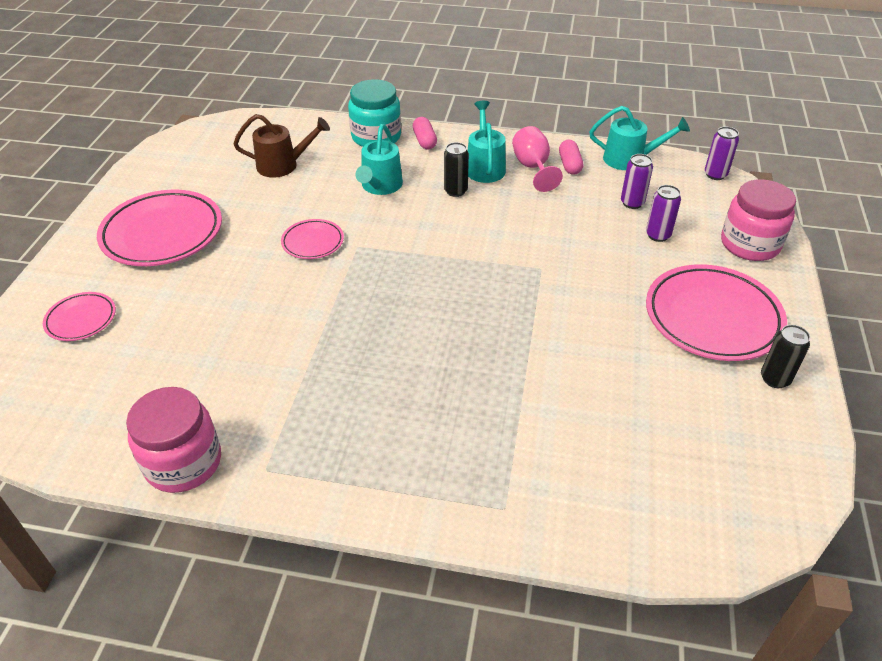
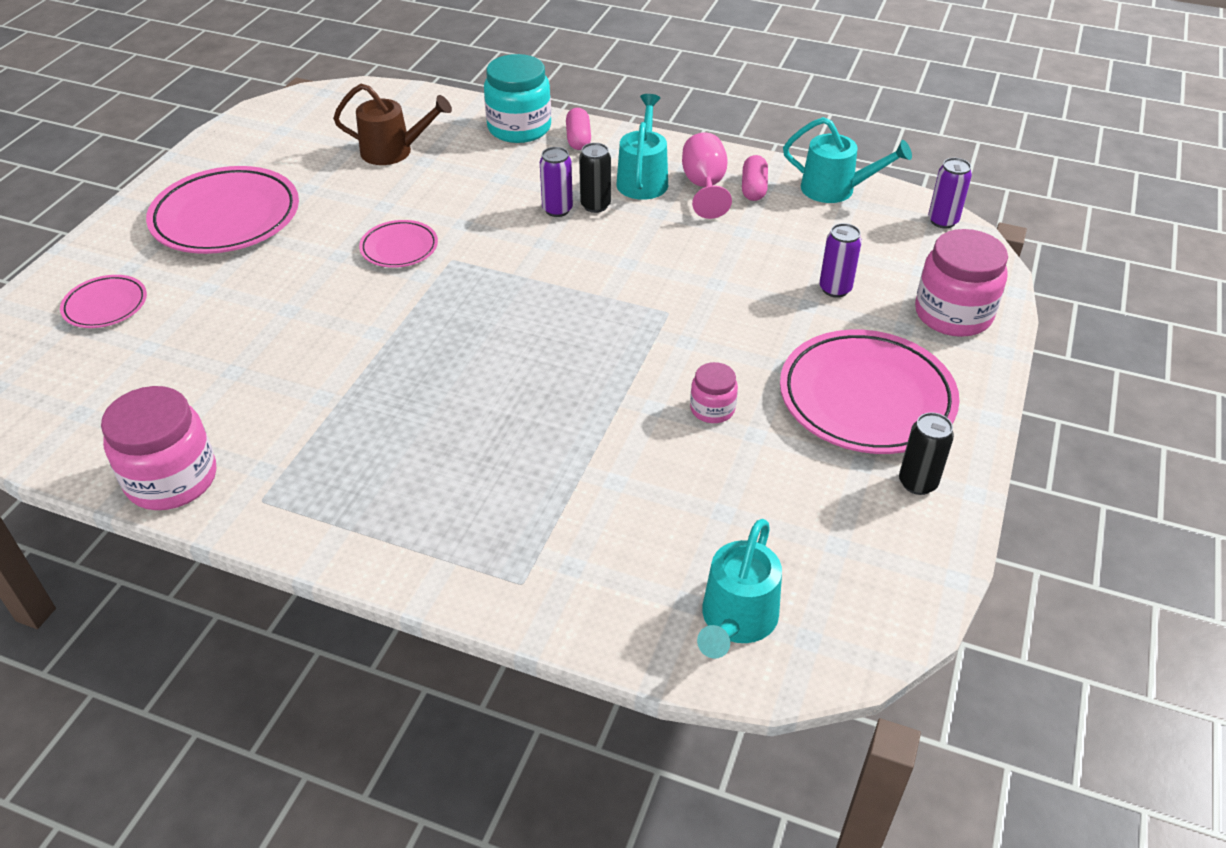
camera: 10 degrees right, 0 degrees up
turquoise watering can [355,124,403,195] -> turquoise watering can moved to [697,519,782,659]
purple can [621,154,653,209] -> purple can moved to [540,147,573,217]
none -> pink jar [690,362,738,423]

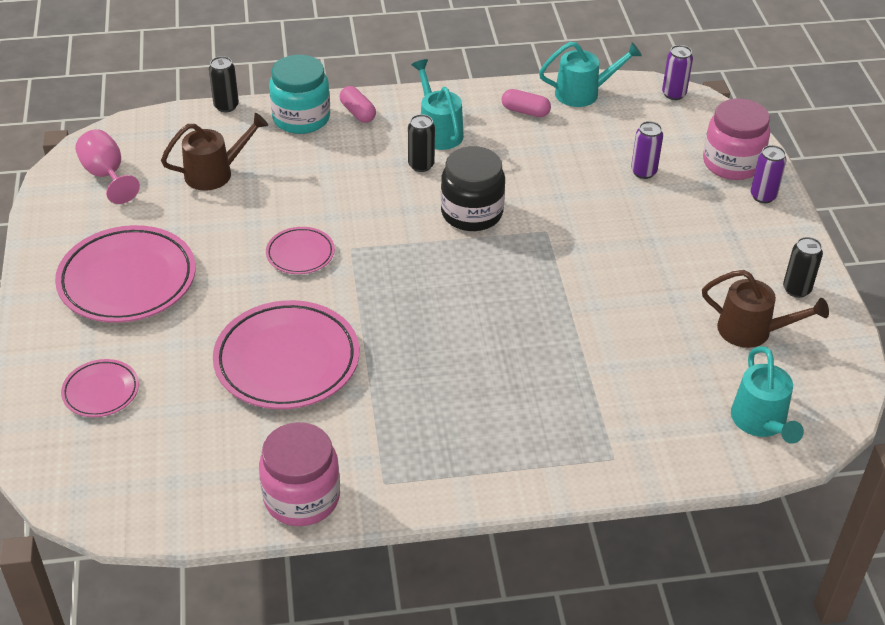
camera: 30 degrees left, 0 degrees up
purple can [540,147,573,217] -> purple can moved to [751,145,786,203]
pink goblet [682,133,732,219] -> pink goblet moved to [75,129,140,204]
pink jar [690,362,738,423] -> none
pink capsule [742,155,768,201] -> pink capsule turned 45 degrees counterclockwise [502,89,551,117]
pink plate [780,330,959,454] -> pink plate moved to [213,300,359,409]
none -> black can [209,56,239,112]
none -> black jar [441,146,505,231]
none -> brown watering can [702,270,829,348]

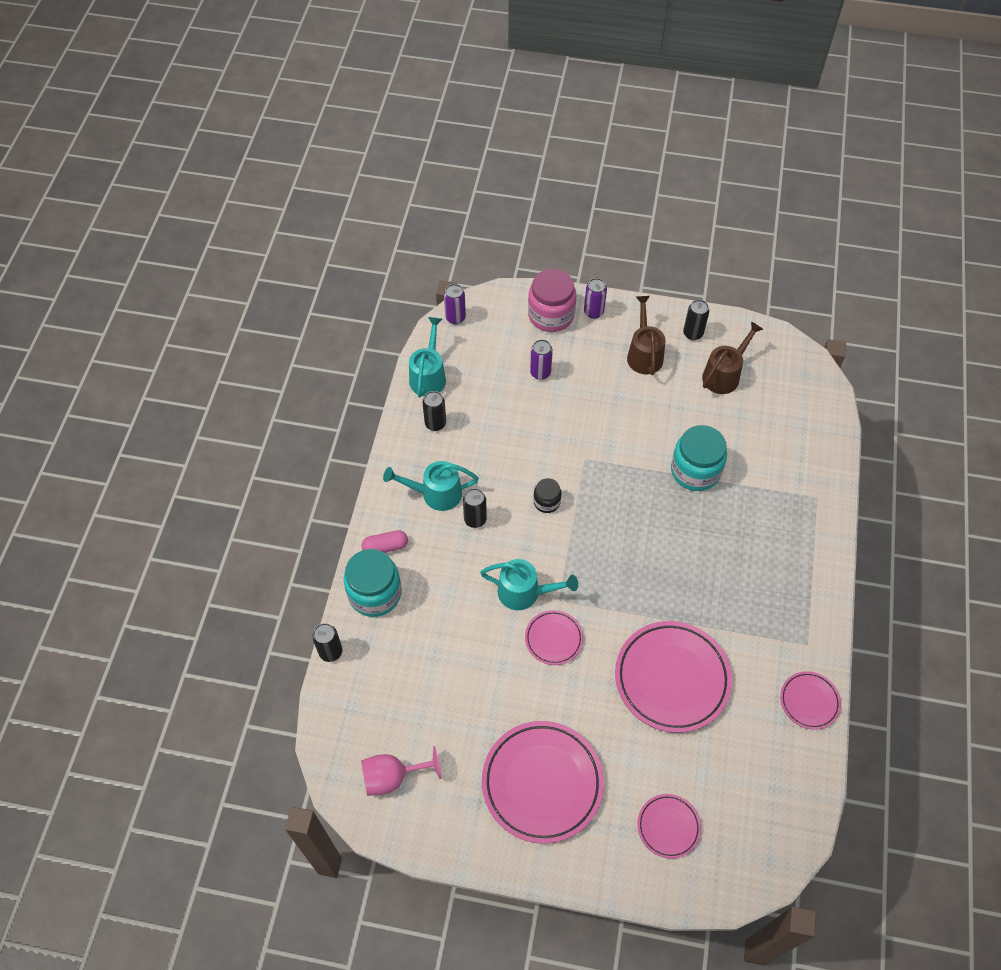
camera: 70 degrees left, 15 degrees up
brown watering can [161,113,268,191] -> brown watering can moved to [627,296,666,375]
pink jar [259,422,340,526] -> pink plate [780,671,841,730]
black jar [441,146,505,231] -> black jar [533,478,561,513], size x0.53
pink capsule [502,89,551,117] -> black can [423,391,446,431]
turquoise watering can [731,346,804,444] -> turquoise watering can moved to [480,559,578,610]
none -> turquoise jar [671,425,727,491]

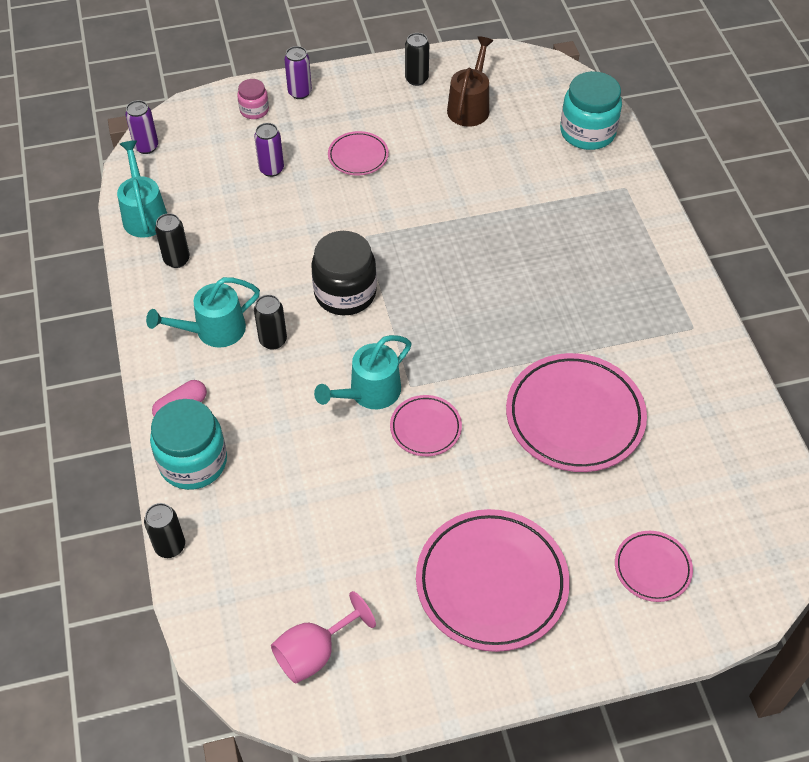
camera: 25 degrees left, 5 degrees down
turquoise watering can [480,559,578,610] -> turquoise watering can turned 150 degrees clockwise [314,335,411,409]
pink jar [528,269,576,332] -> pink jar [237,79,269,119], size x0.53
black jar [533,478,561,513] -> black jar [311,231,377,315], size x1.89
brown watering can [627,296,666,375] -> none
turquoise jar [671,425,727,491] -> turquoise jar moved to [560,71,622,150]
pink plate [780,671,841,730] -> pink plate moved to [328,131,389,176]

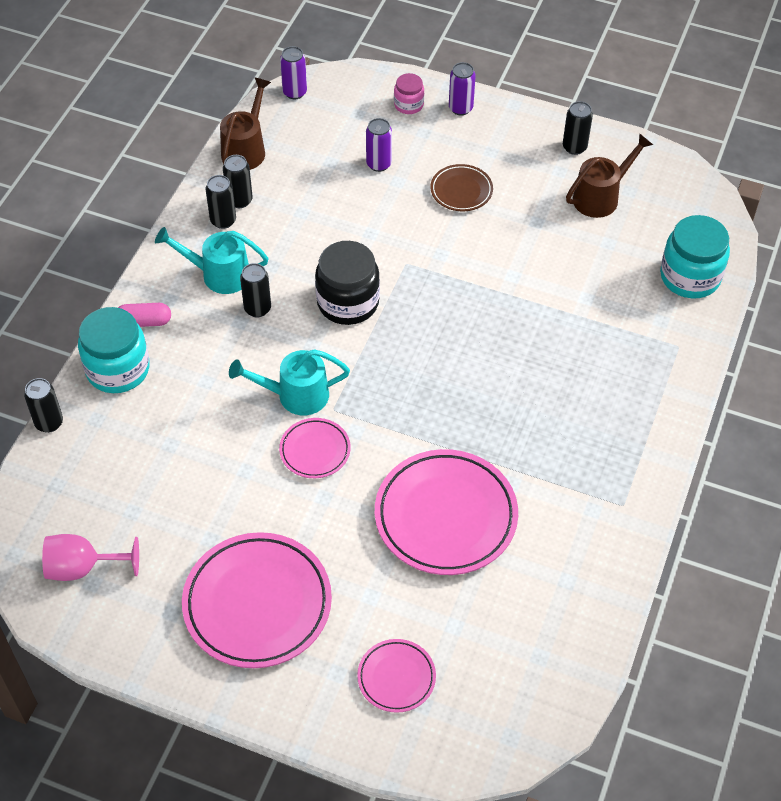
camera: 35 degrees right, 0 degrees up
turquoise watering can [117,140,167,238] -> brown watering can [220,77,271,170]
pink plate [328,131,389,176] -> brown plate [430,164,493,211]
none -> black can [206,175,236,229]

